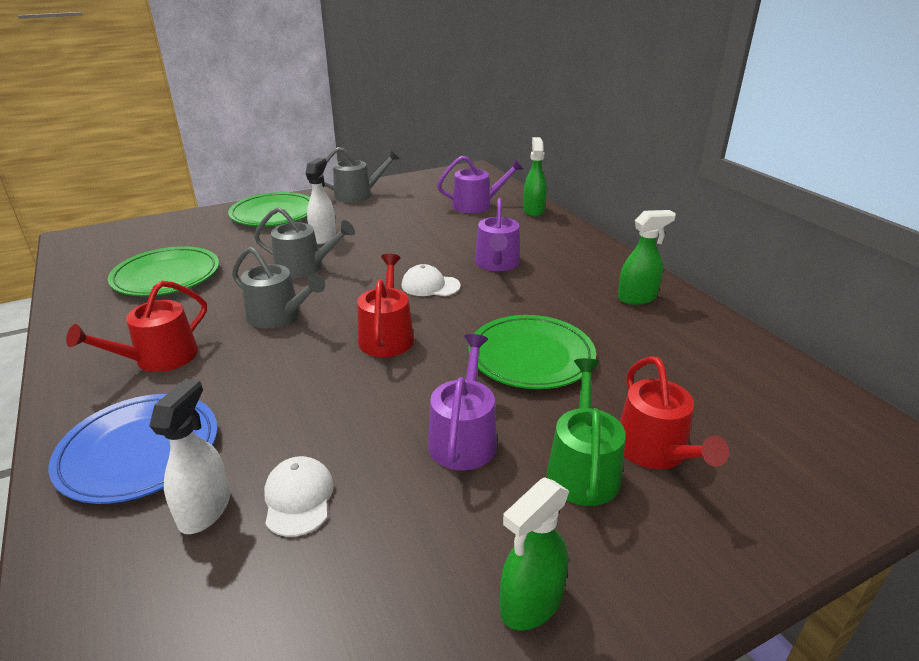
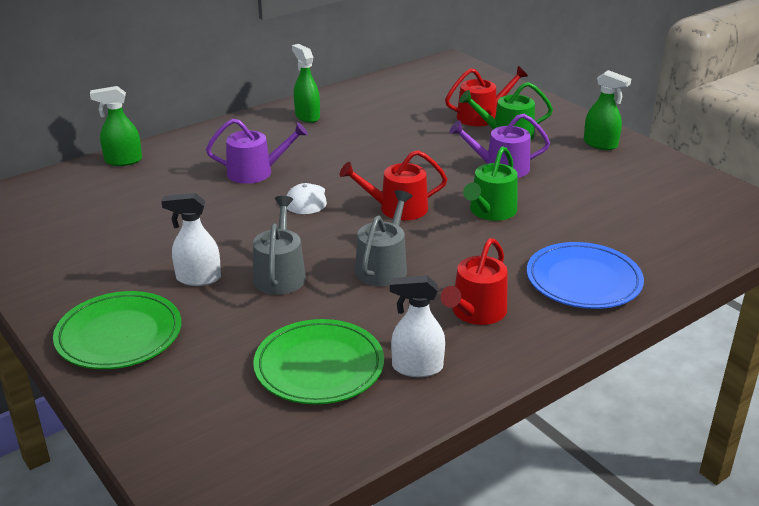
camera: 100 degrees left, 0 degrees up
red watering can [66,280,207,372] -> red watering can turned 90 degrees clockwise [441,238,507,325]
white spray bottle [149,379,230,534] -> white spray bottle moved to [390,275,445,377]
white cap [264,456,334,537] -> none
grey watering can [324,147,400,203] -> none
purple watering can [437,156,523,213] -> none
green plate [469,315,596,389] -> none
none -> green watering can [463,146,518,221]

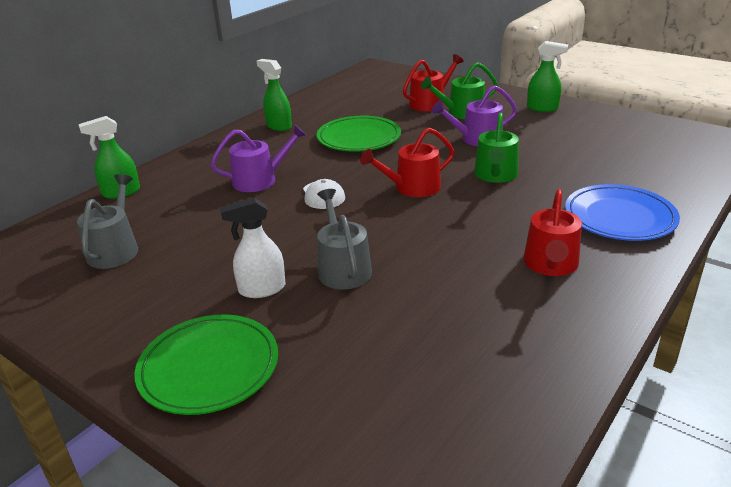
camera: 15 degrees left, 0 degrees up
green plate [253,319,384,404] -> green plate moved to [317,116,401,152]
grey watering can [355,190,412,286] -> grey watering can moved to [77,174,138,269]
white spray bottle [390,275,445,377] -> none

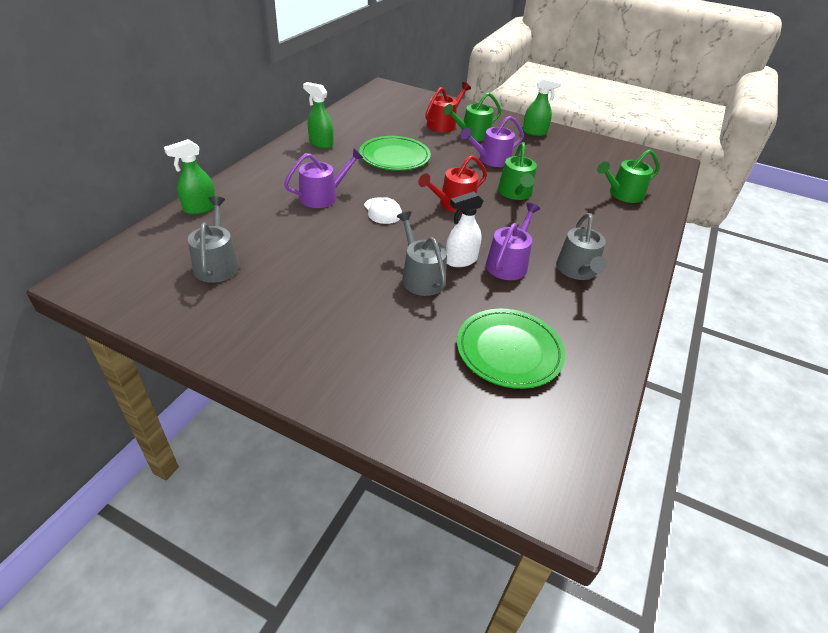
camera: 15 degrees left, 10 degrees up
green plate [134,314,278,415] -> green plate moved to [457,309,565,389]
white spray bottle [220,198,285,298] -> white spray bottle moved to [446,191,484,267]
red watering can [523,189,582,276] -> grey watering can [556,213,607,280]
blue plate [565,184,680,241] -> none
none -> purple watering can [486,203,540,280]
none -> green watering can [597,149,659,203]

